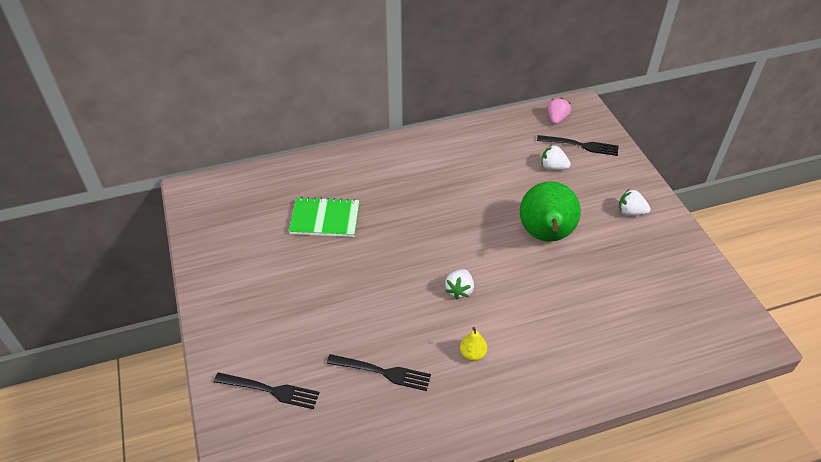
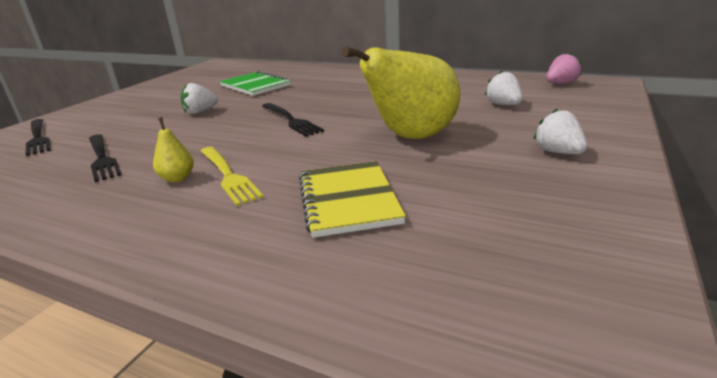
camera: 45 degrees right, 20 degrees down
white strawberry [445,269,474,300] -> white strawberry moved to [181,83,218,114]
green pear [520,181,581,242] -> yellow pear [342,46,460,139]
black fork [537,135,618,156] -> black fork moved to [262,103,324,137]
none -> yellow fork [201,147,263,206]
none -> yellow notebook [299,161,406,238]

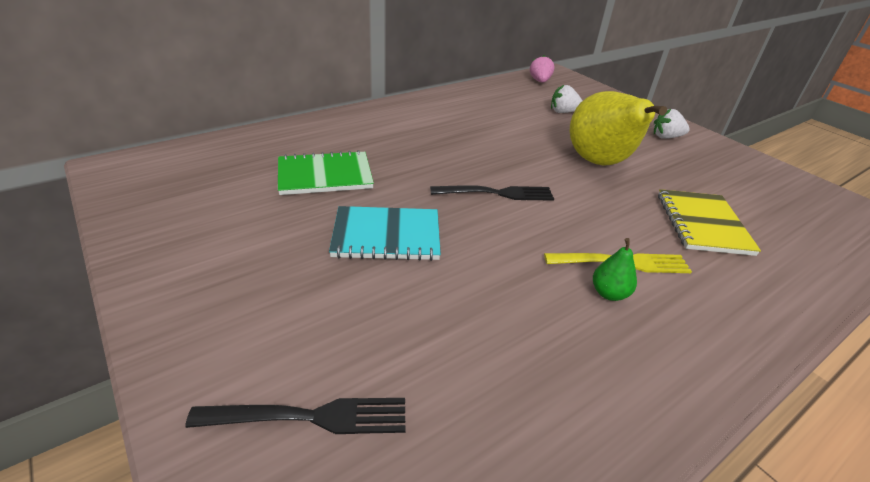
camera: 65 degrees left, 10 degrees up
black fork [89,134,121,182] -> none
yellow pear [153,117,194,182] -> green pear [593,238,637,301]
white strawberry [181,83,218,114] -> turquoise notebook [329,206,441,261]
yellow notebook [299,161,406,238] -> yellow notebook turned 75 degrees clockwise [658,189,761,256]

